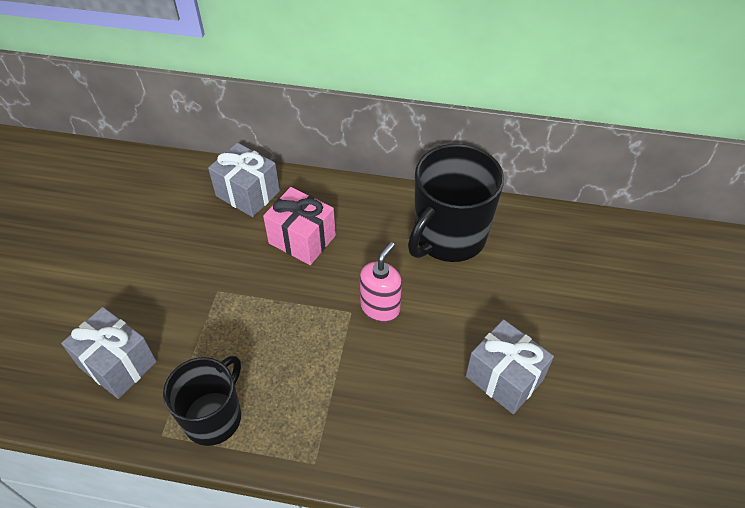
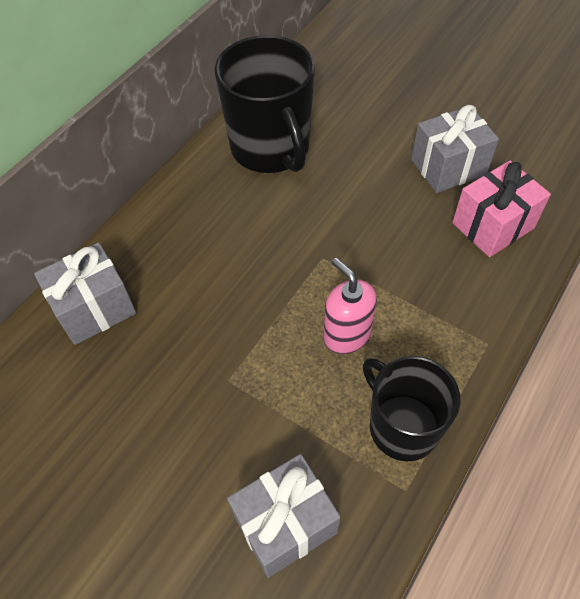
camera: 65 degrees left, 5 degrees up
pink gift [263,187,336,265] -> pink gift moved to [452,161,551,257]
pink soap dispenser [360,242,402,322] -> pink soap dispenser moved to [324,258,377,354]

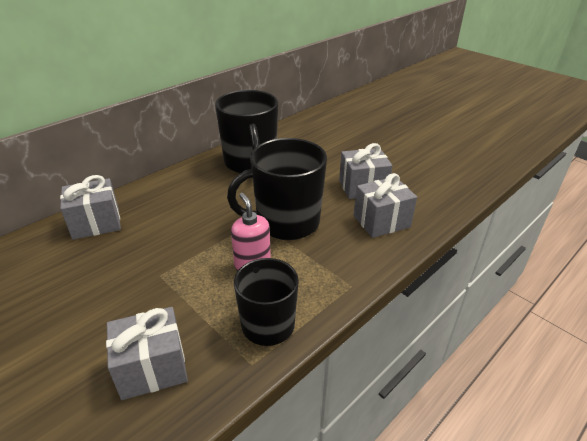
camera: 10 degrees right, 20 degrees down
pink gift [452,161,551,257] -> grey gift [353,173,417,238]
none -> black mug [227,138,327,240]

